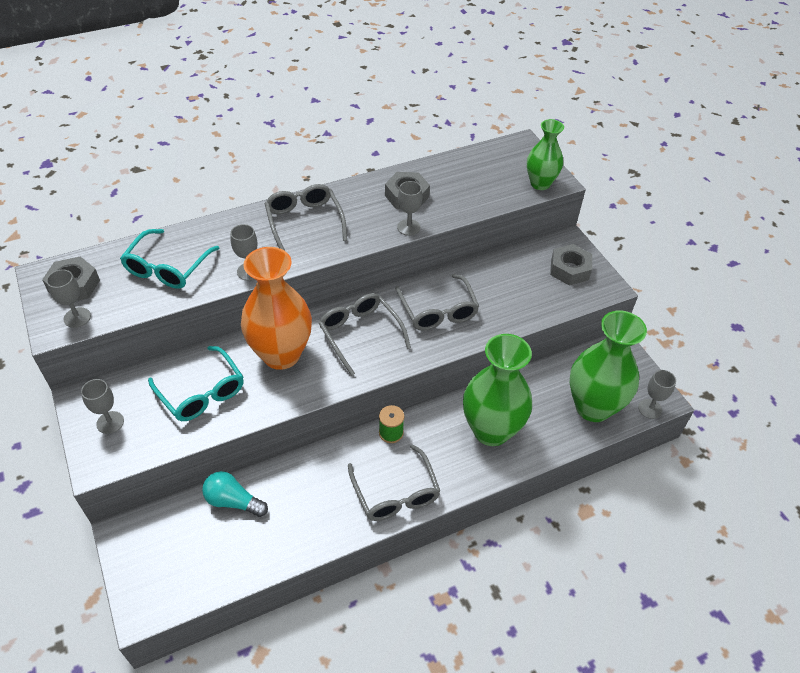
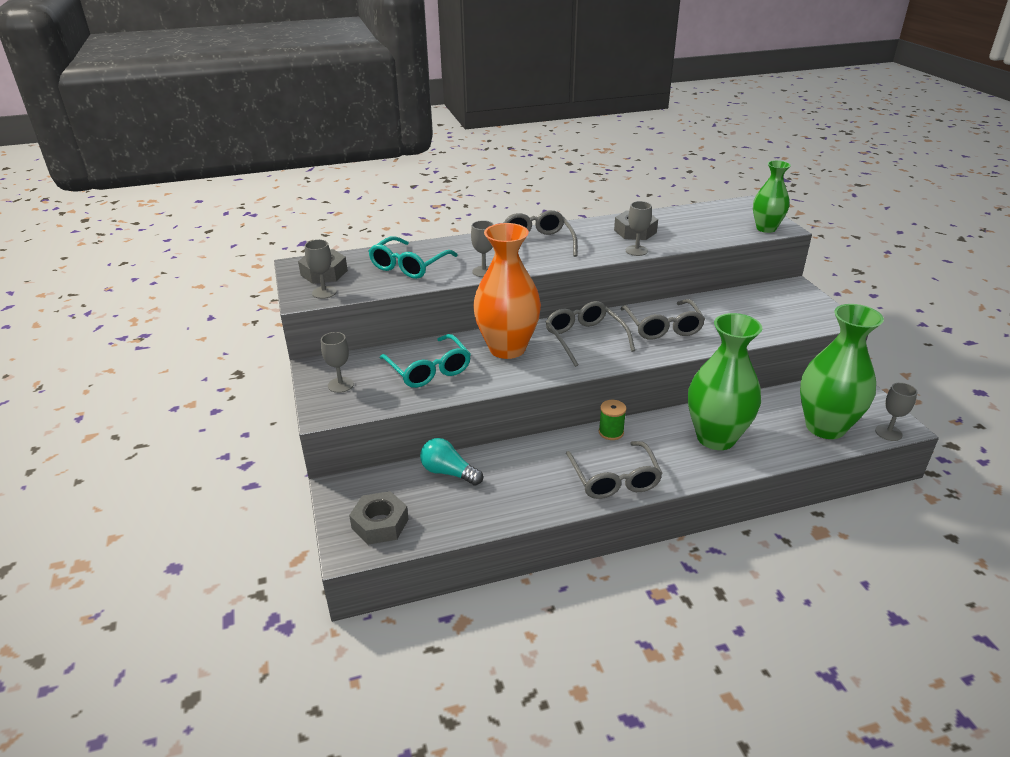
camera: 10 degrees right, 15 degrees down
grey nut [550,244,592,286] -> grey nut moved to [349,491,409,545]

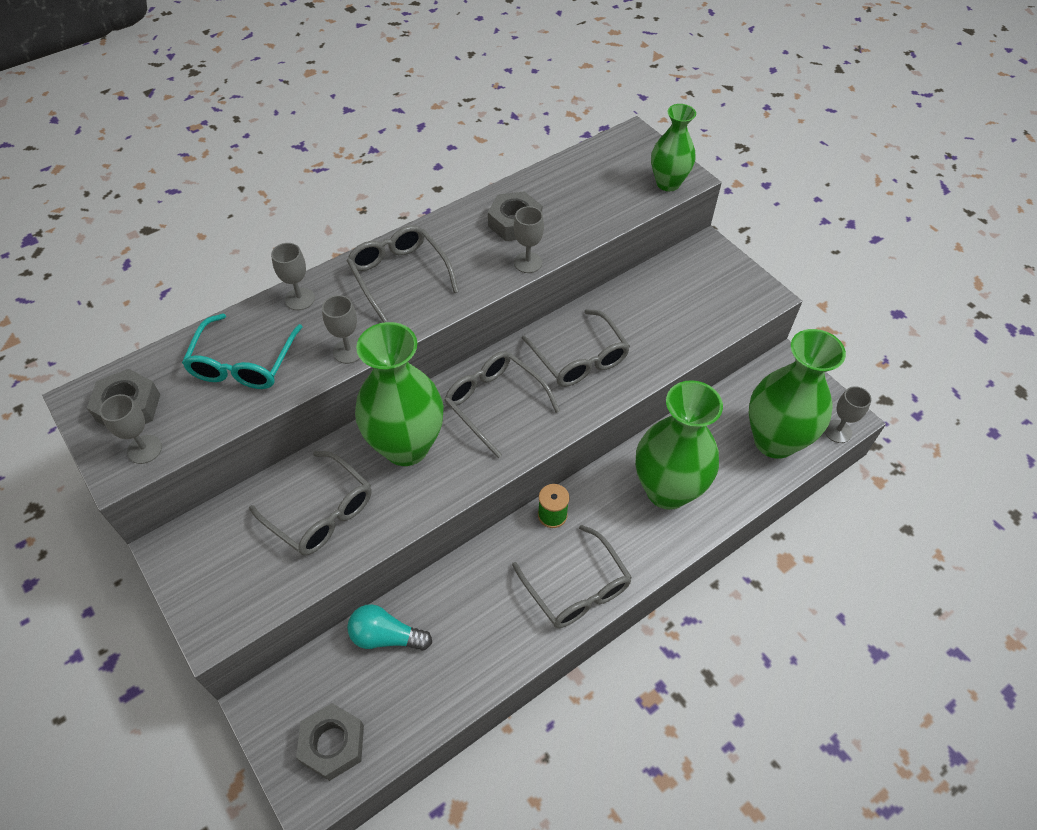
camera: 20 degrees left, 20 degrees up
grey goblet [321,332,354,393] -> grey goblet moved to [271,243,315,310]
turquoise glasses [380,334,471,388] -> grey glasses [249,451,371,555]
orange vase [473,223,541,359] -> green vase [355,322,444,466]

